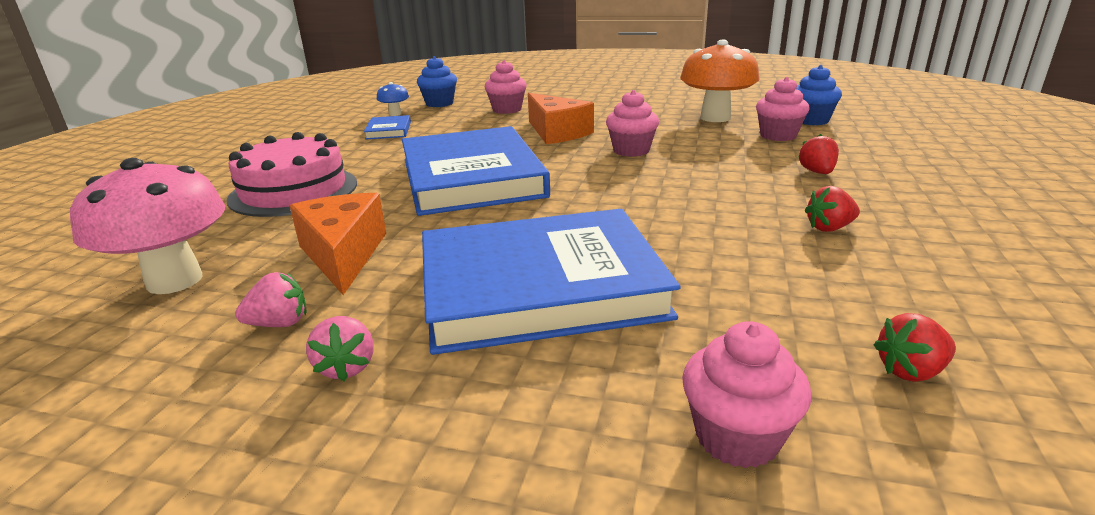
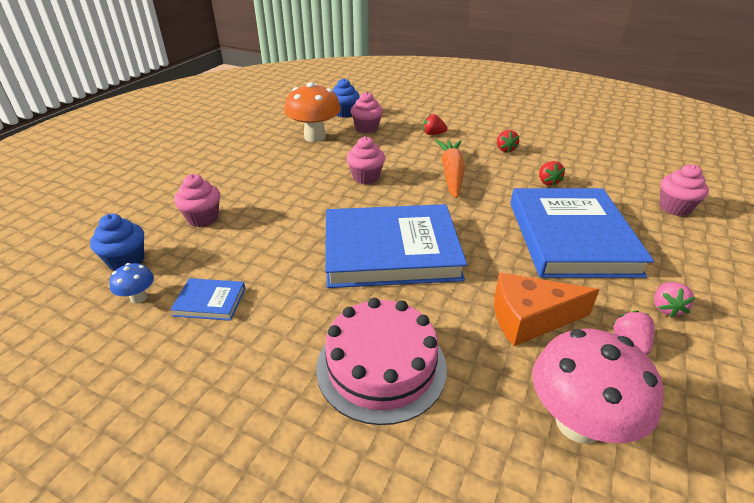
camera: 80 degrees left, 10 degrees up
pink strawberry [306,316,374,381] -> pink strawberry turned 105 degrees clockwise [654,282,695,318]
orange cheese [528,93,594,144] -> none
red strawberry [873,313,956,382] -> red strawberry moved to [539,161,565,186]
none -> orange carrot [436,140,465,198]

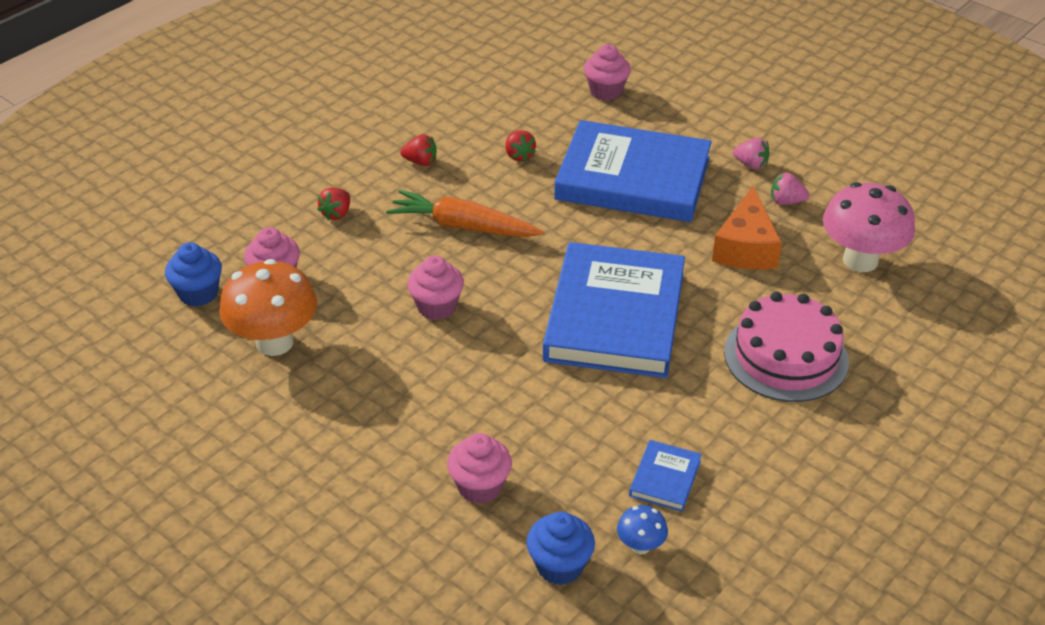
camera: 75 degrees left, 5 degrees up
red strawberry [539,161,565,186] -> red strawberry turned 60 degrees clockwise [505,130,536,162]

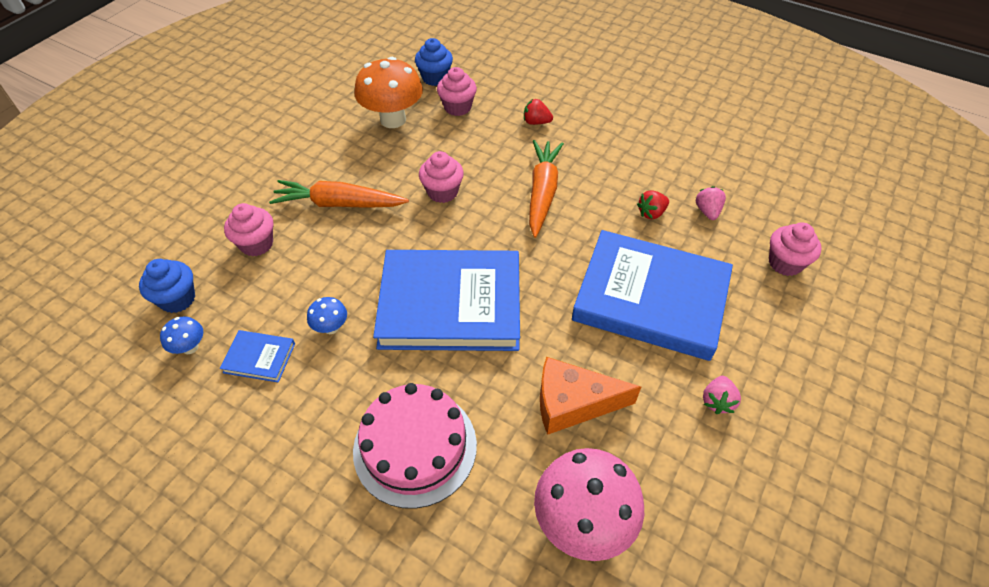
camera: 80 degrees right, 10 degrees up
red strawberry [400,134,437,166] -> none
blue book [554,120,712,222] -> blue book turned 75 degrees counterclockwise [572,230,733,361]
pink strawberry [771,173,809,205] -> pink strawberry moved to [696,186,726,220]
none -> orange carrot [269,180,409,208]
none -> blue mushroom [307,297,347,334]

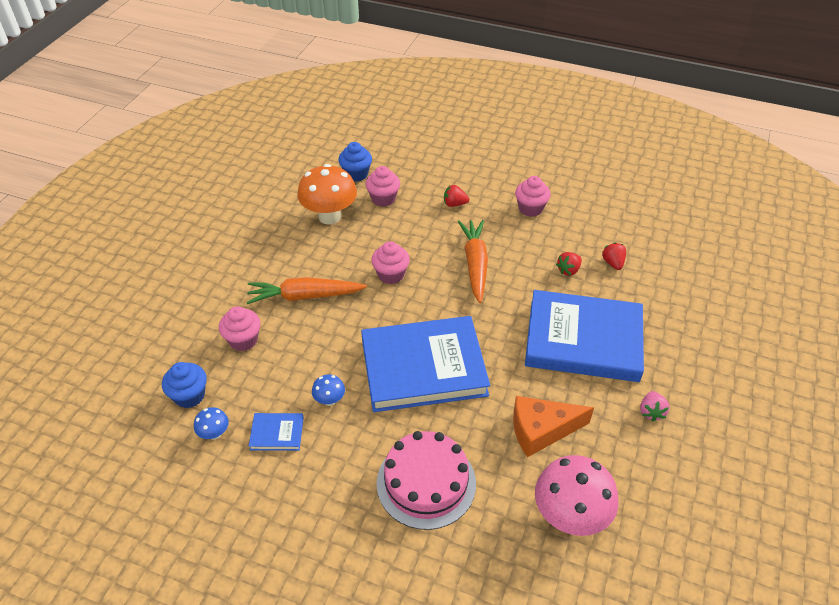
camera: 10 degrees left, 5 degrees down
pink strawberry [696,186,726,220] -> red strawberry [602,243,626,270]
pink cupcake [769,222,821,276] -> pink cupcake moved to [515,176,551,217]

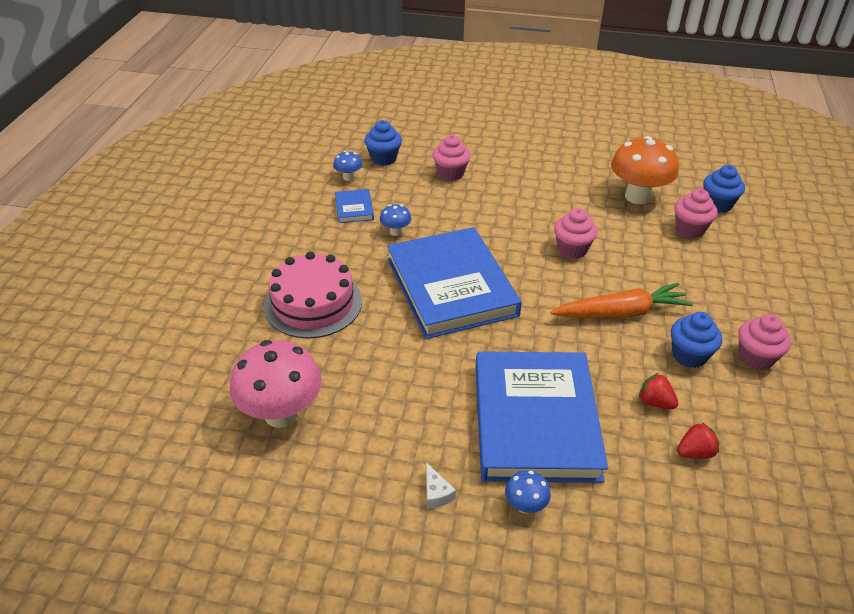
camera: 80 degrees right, 5 degrees down
orange carrot [247,277,367,304] -> none
red strawberry [444,185,469,207] -> none
orange cheese [513,396,594,457] -> none
pink strawberry [640,391,669,422] -> white cheese [426,463,456,509]
none -> blue mushroom [505,470,551,514]
none -> blue cupcake [671,312,722,368]

